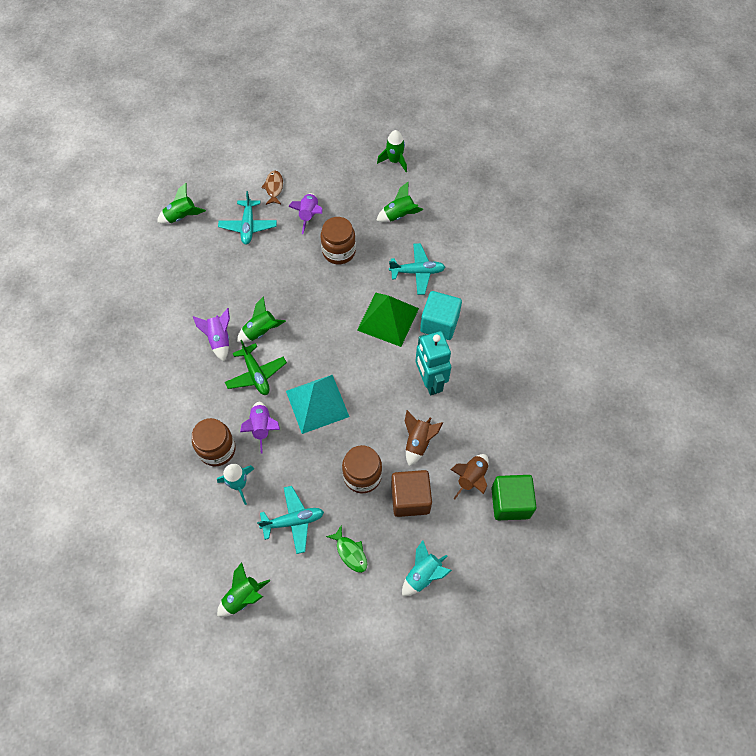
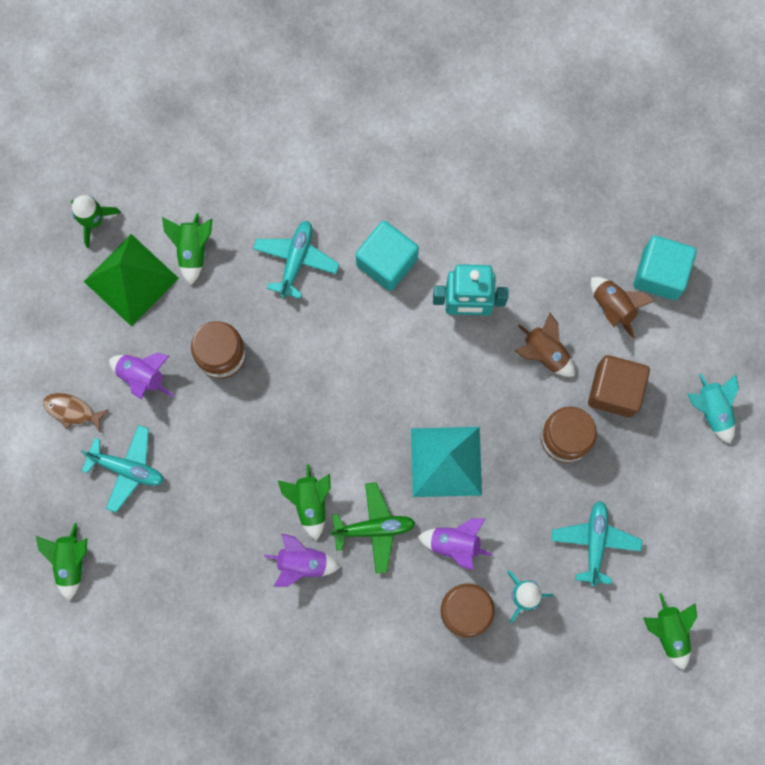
camera: 70 degrees left, 15 degrees up
green fish [326,525,367,573] -> none
green pyramid [357,293,419,347] -> green pyramid moved to [83,234,179,327]
green cube [491,475,536,520] -> turquoise cube [634,236,696,300]

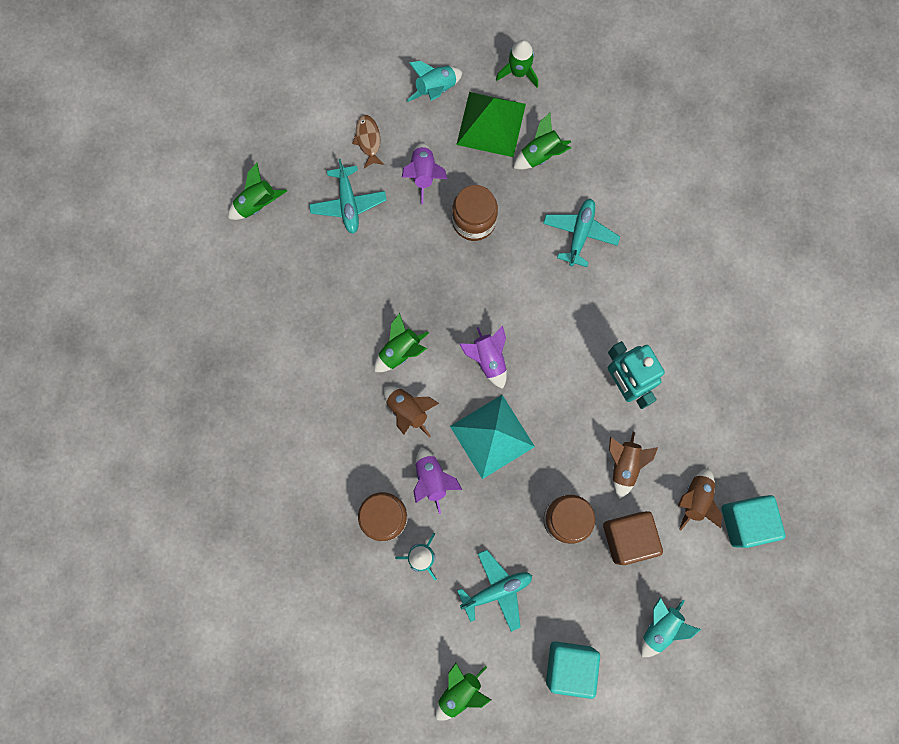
camera: 60 degrees right, 0 degrees up
turquoise plane [253,221,340,299] -> turquoise plane turned 60 degrees counterclockwise [543,199,620,267]
purple rocket [264,533,340,587] -> purple rocket moved to [459,326,507,389]
green plane [330,482,415,574] -> brown rocket [384,386,439,437]
turquoise cube [356,221,419,291] -> turquoise cube moved to [546,641,600,699]
none -> turquoise rocket [407,61,463,102]

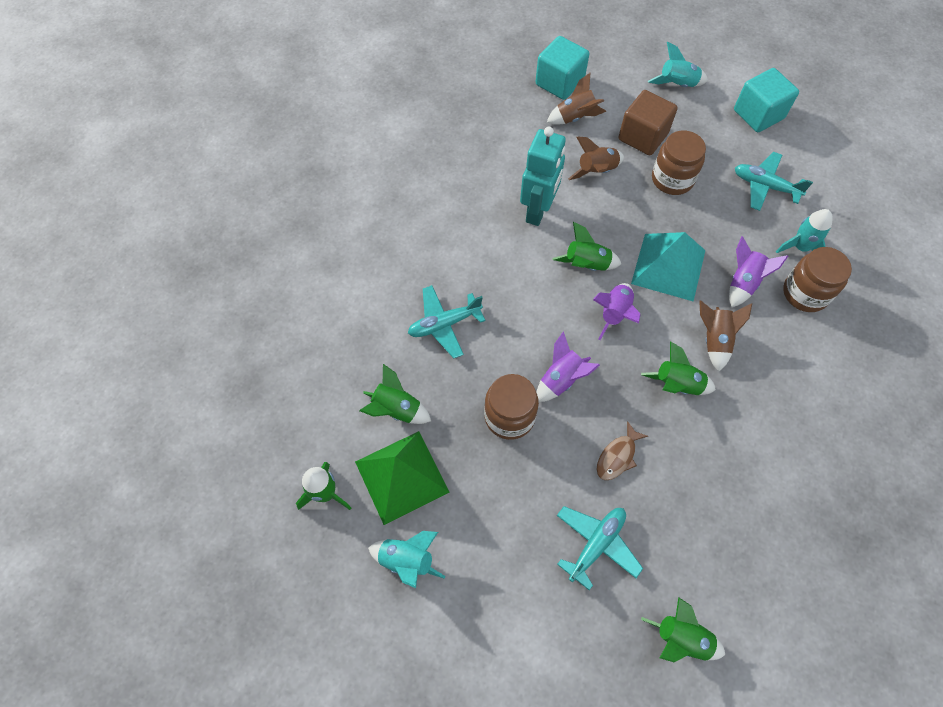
camera: 130 degrees left, 15 degrees down
brown fish [352,115,384,168] -> brown fish moved to [597,421,648,480]
purple rocket [402,143,447,205] -> purple rocket moved to [536,332,600,402]
green rocket [435,663,491,721] -> green rocket moved to [553,222,621,271]

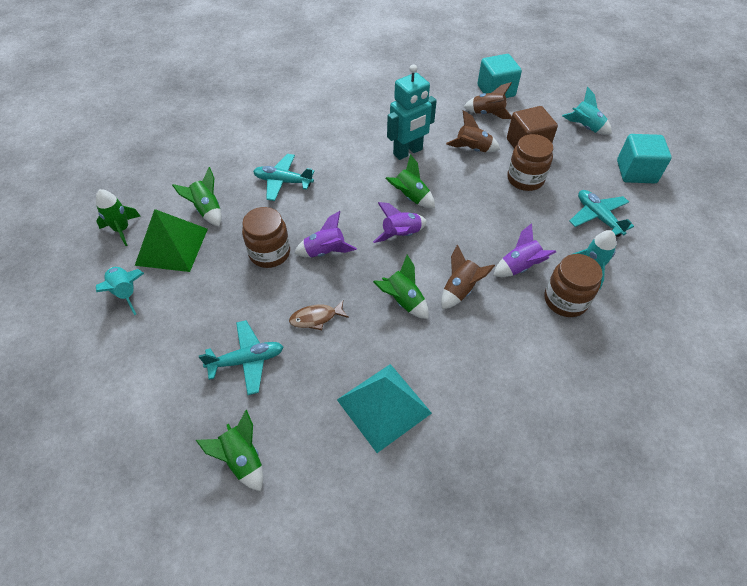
camera: 35 degrees right, 10 degrees down
turquoise pyramid [631,232,706,302] -> turquoise pyramid moved to [337,364,432,453]

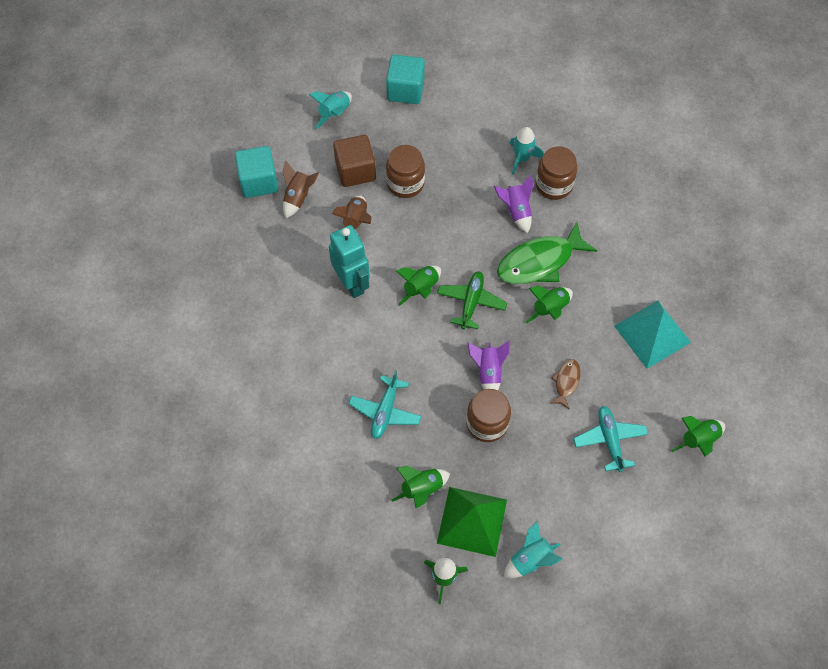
camera: 85 degrees left, 10 degrees up
brown fish [289,300,349,330] -> brown fish turned 150 degrees counterclockwise [550,359,581,410]
purple rocket [373,202,427,243] -> green plane [437,271,507,329]
brown rocket [441,245,495,309] -> green fish [497,222,597,284]
turquoise plane [569,190,634,237] -> none

